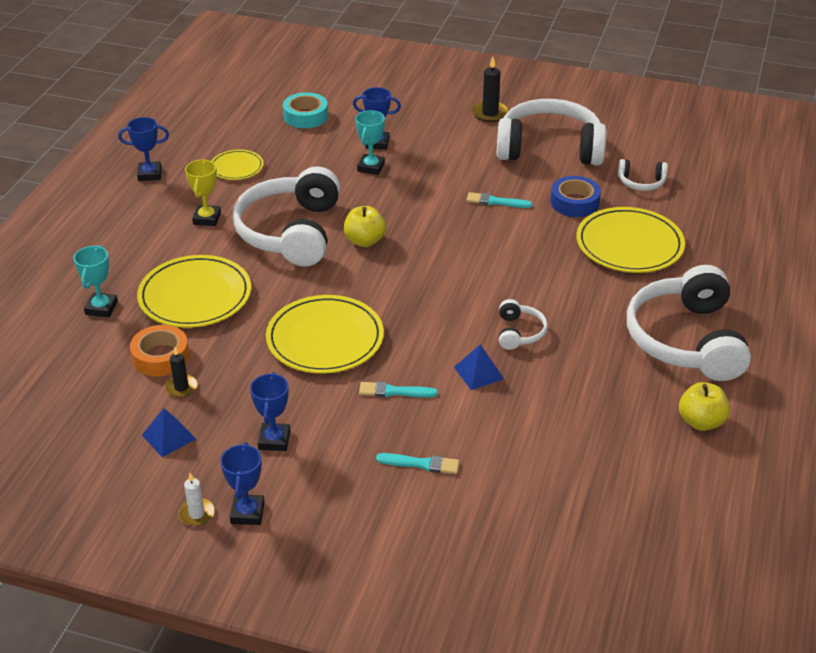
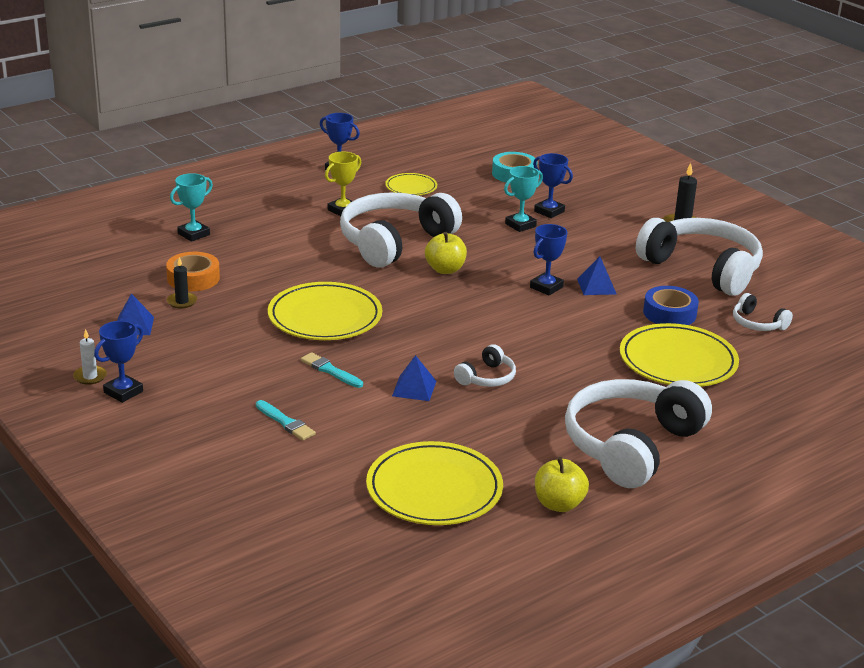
camera: 35 degrees right, 10 degrees down
yellow plate [137,255,251,328] -> yellow plate moved to [366,441,503,525]
blue trophy [250,372,290,451] -> blue trophy moved to [530,224,567,296]
turquoise brush [466,192,532,208] -> blue pyramid [577,256,616,295]

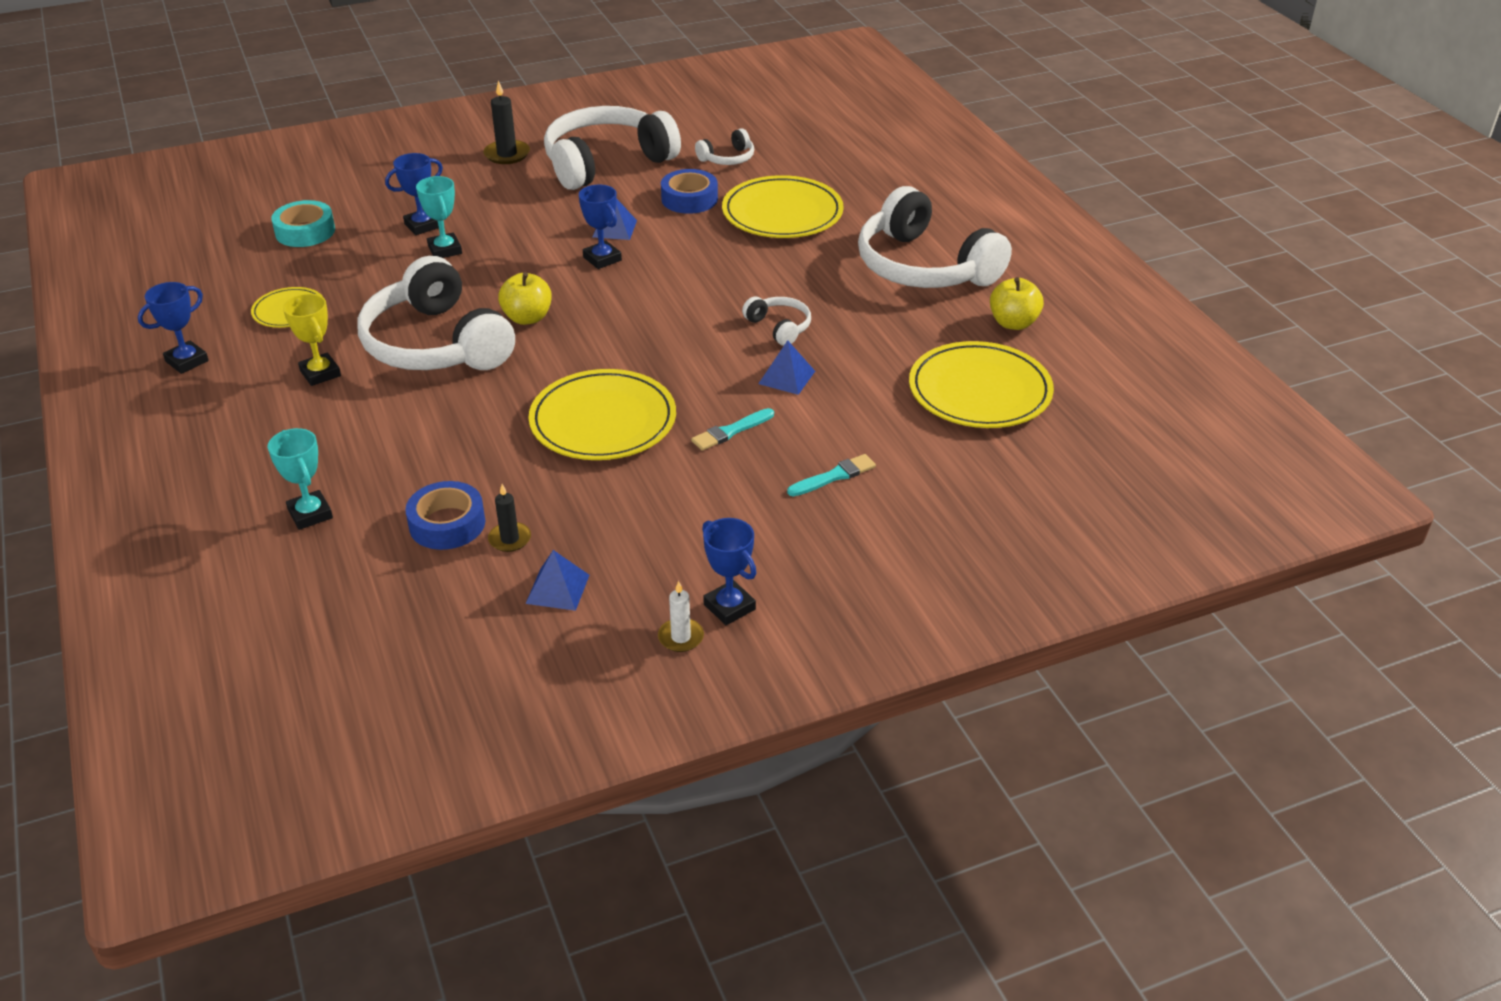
camera: 75 degrees left, 10 degrees up
orange tape [166,252,220,291] -> blue tape [405,481,485,550]

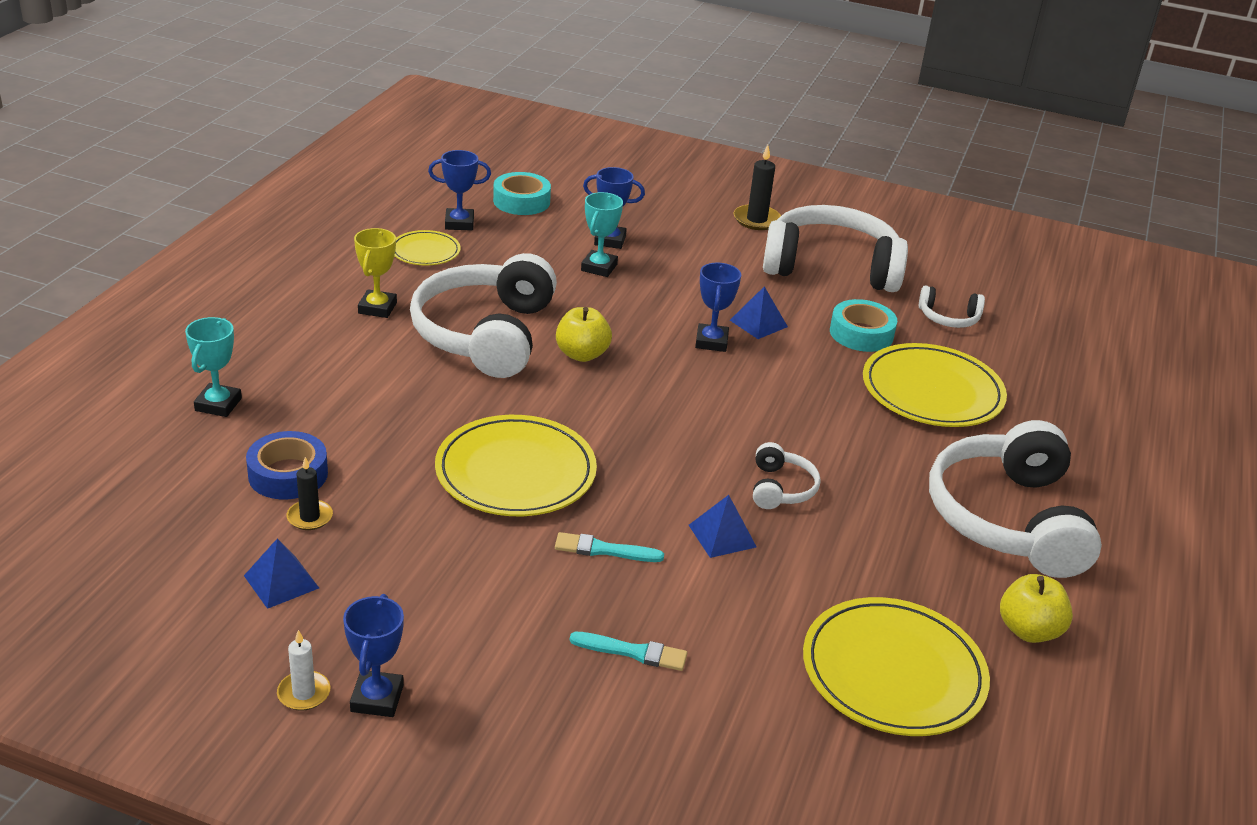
camera: 40 degrees right, 5 degrees down
blue trophy [138,282,209,374] -> blue trophy moved to [428,150,491,231]
blue tape [661,169,718,214] -> turquoise tape [830,299,897,352]

